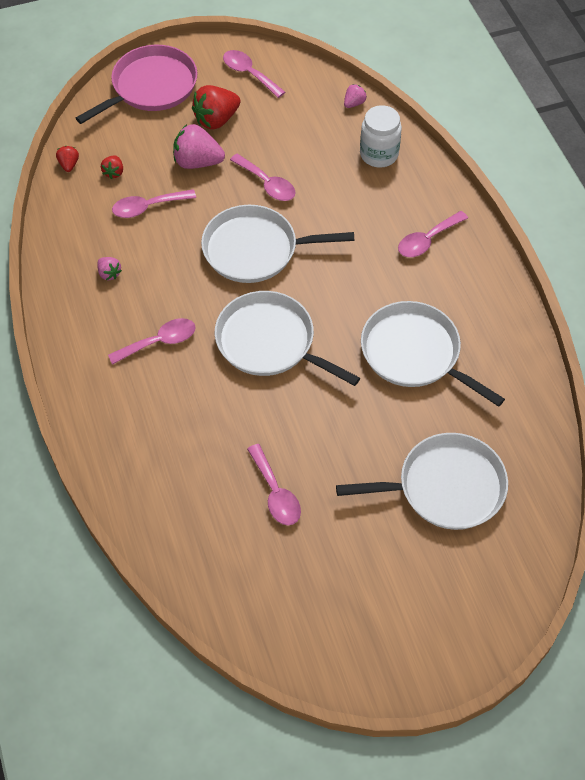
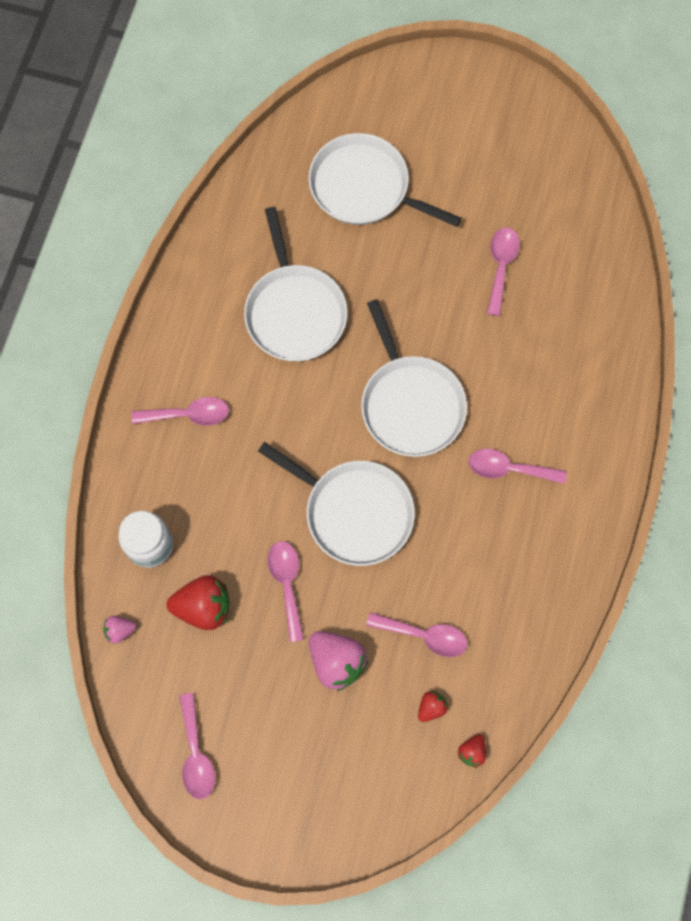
camera: 145 degrees left, 15 degrees up
pink pan [76,45,197,124] -> none
pink strawberry [97,257,122,280] -> none
red strawberry [192,85,240,130] -> red strawberry moved to [166,575,230,630]

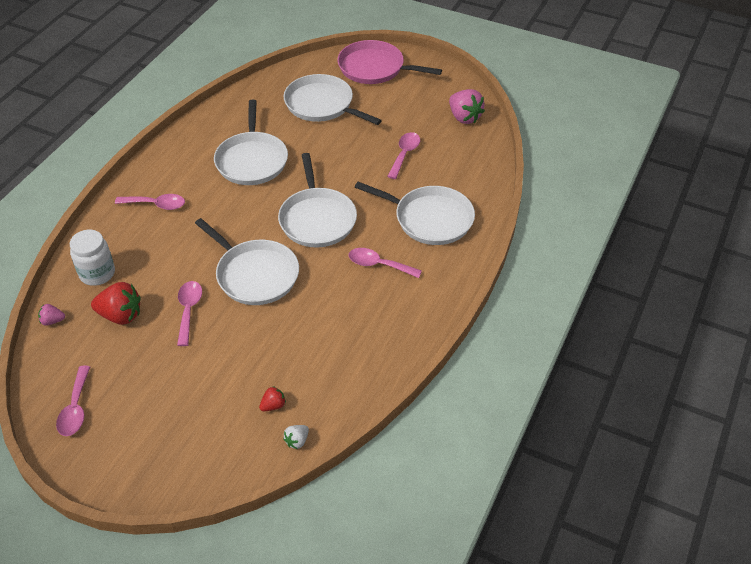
camera: 10 degrees right, 25 degrees down
pink strawberry [309,631,368,691] -> pink strawberry moved to [449,89,485,124]
pink spoon [366,612,467,657] -> none
red strawberry [458,734,486,768] -> white strawberry [283,425,309,449]
none -> pink pan [337,40,442,84]
none -> white pan [355,182,475,245]

